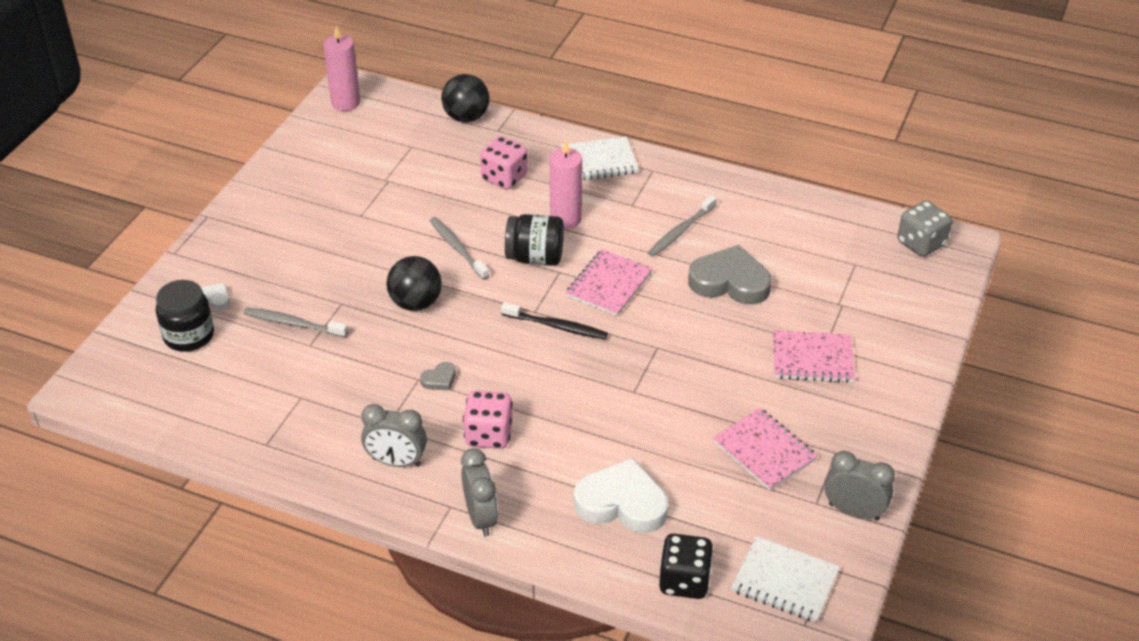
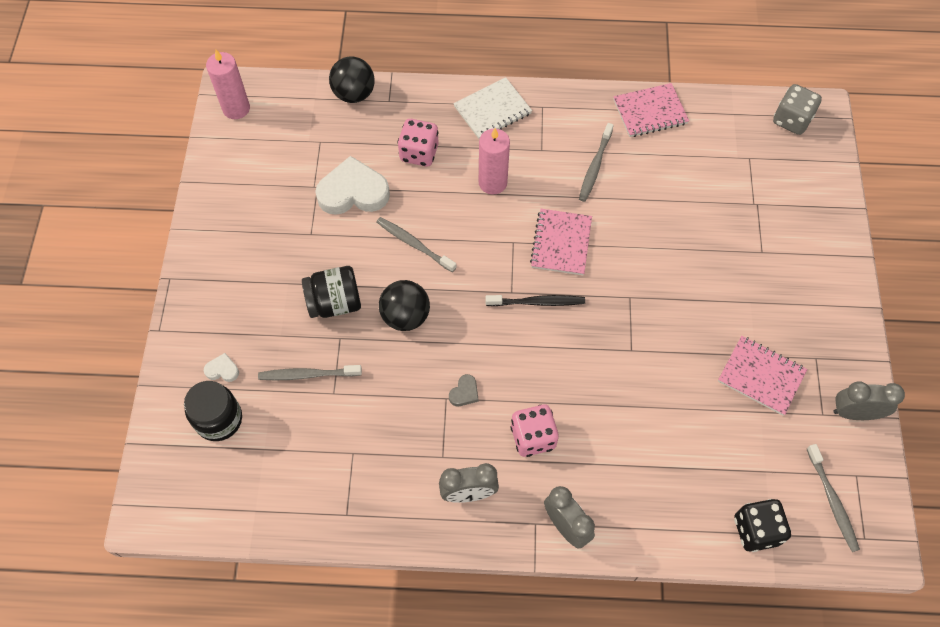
camera: 20 degrees left, 20 degrees up
black jar [505,214,564,265] -> black jar moved to [302,266,361,318]
white heart [574,458,668,533] -> white heart moved to [315,156,390,215]
grey heart [688,245,772,305] -> none
white notebook [731,536,840,622] -> grey toothbrush [807,444,860,552]
pink notebook [773,331,855,383] -> pink notebook moved to [613,83,689,137]

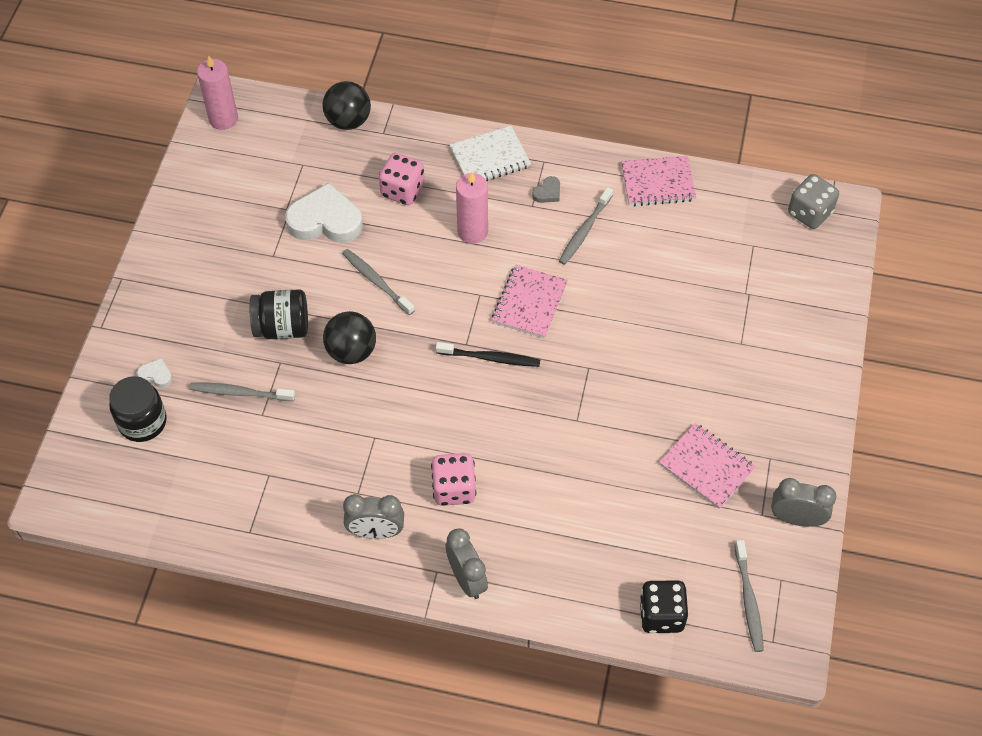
camera: 10 degrees right, 5 degrees down
grey heart [449,374,478,406] -> grey heart moved to [532,176,560,203]

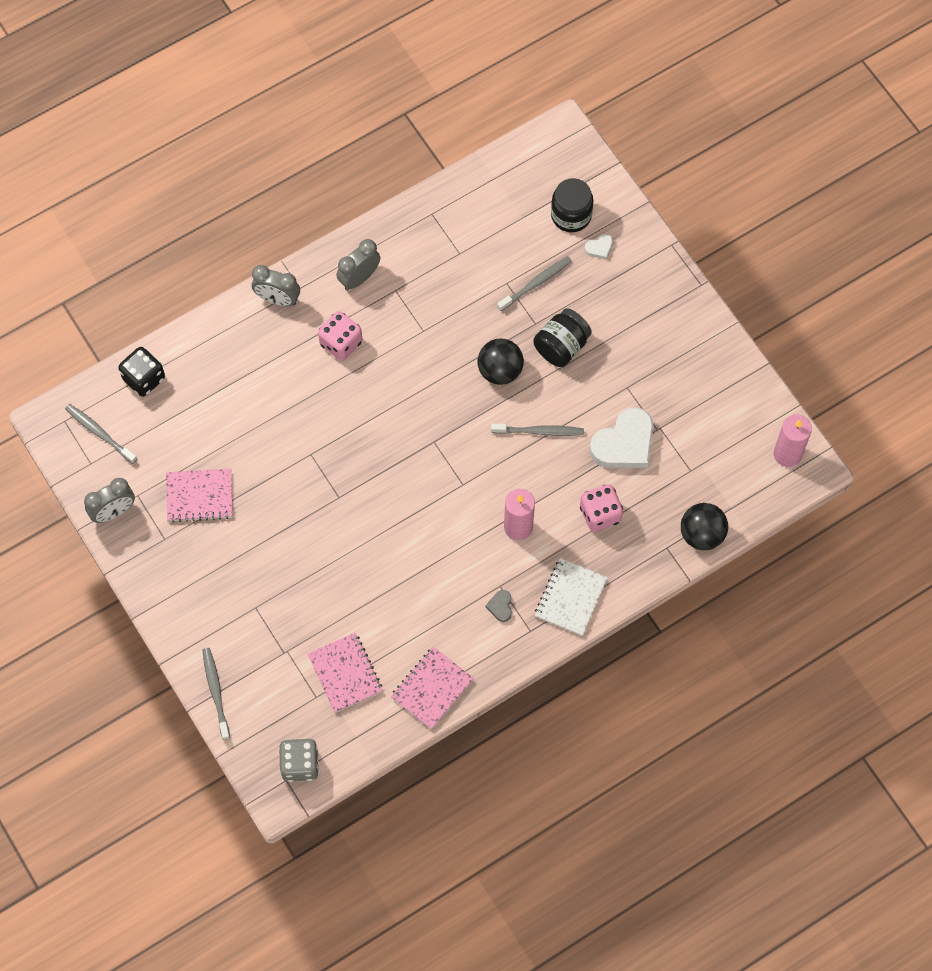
camera: 135 degrees right, 10 degrees up
black toothbrush [436,342,540,367] -> none
pink notebook [492,265,568,339] -> pink notebook moved to [308,633,383,713]
grey toothbrush [559,187,613,265] -> grey toothbrush moved to [203,648,230,740]

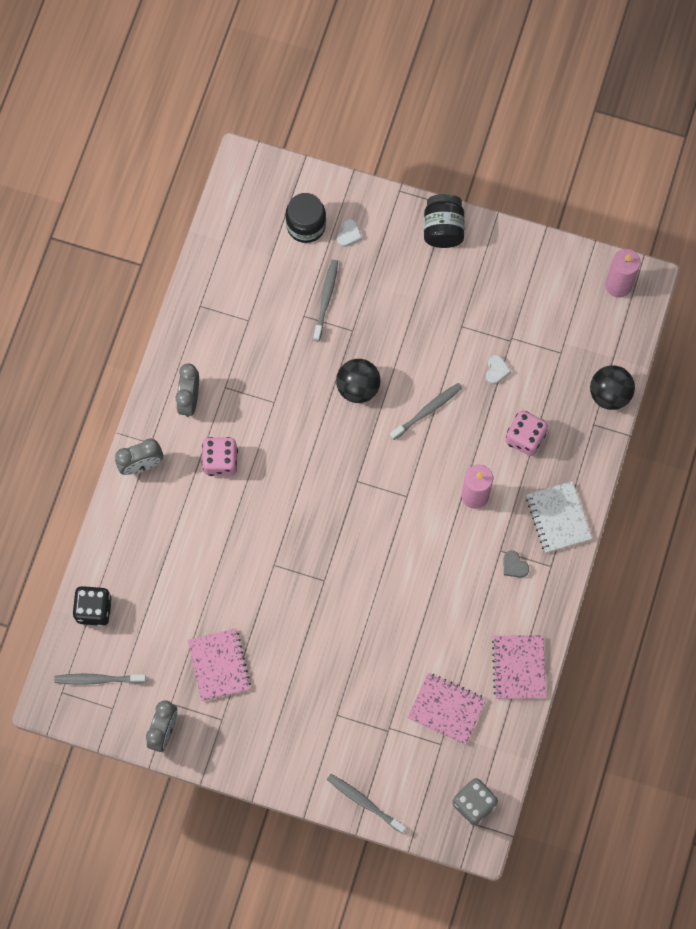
camera: 40 degrees left, 5 degrees up
pink notebook [166,468,233,523] -> pink notebook turned 60 degrees counterclockwise [187,628,251,701]
black jar [533,308,592,367] -> black jar moved to [424,194,464,248]
white heart [590,407,653,468] -> white heart [486,355,511,384], size x0.43

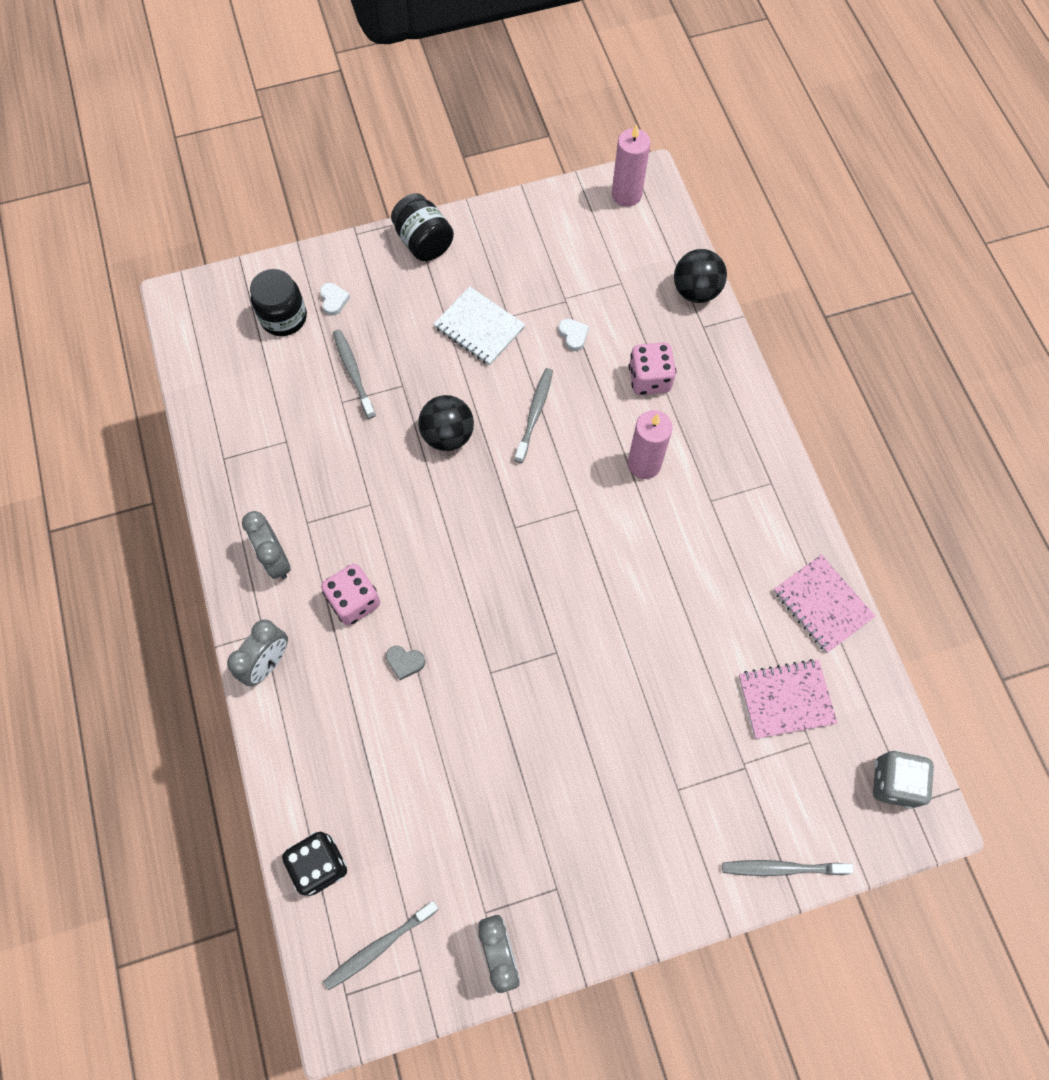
camera: 35 degrees left, 5 degrees down
pink notebook [187,628,251,701] -> none
grey heart [503,550,529,578] -> grey heart moved to [386,646,425,680]
white notebook [526,481,592,553] -> white notebook moved to [434,286,525,365]

